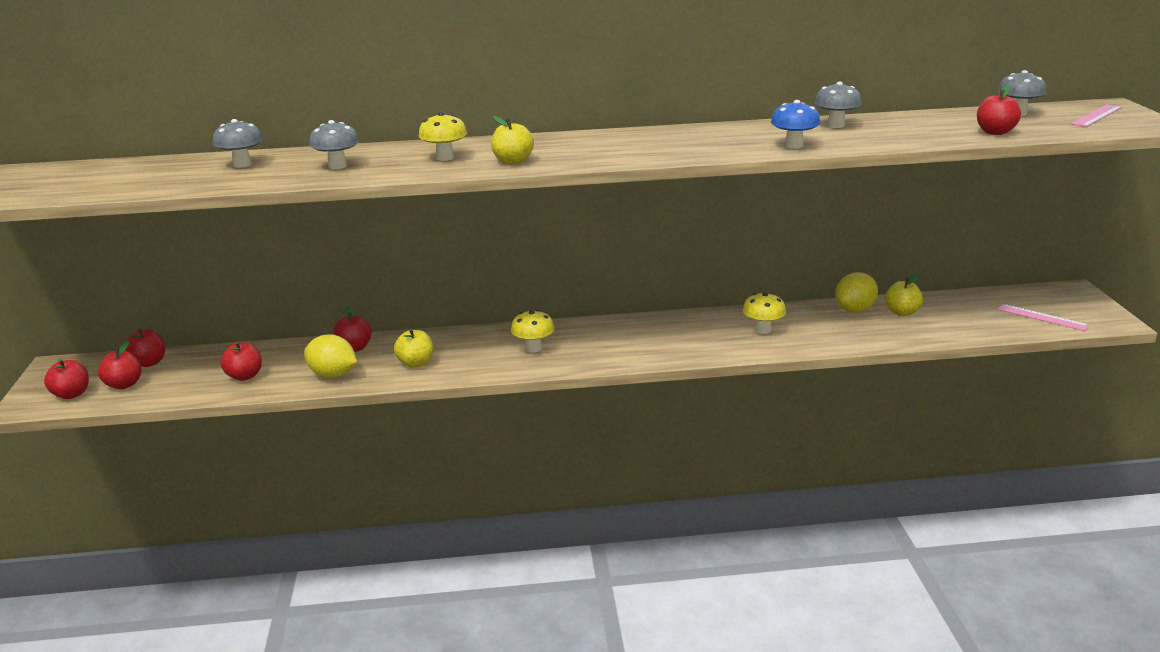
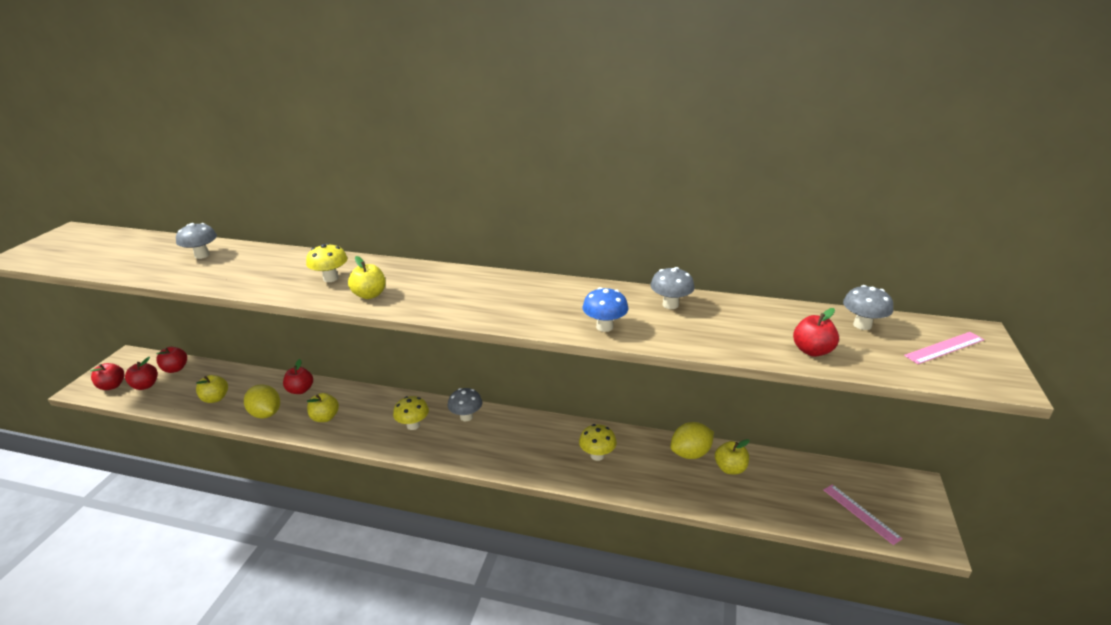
camera: 20 degrees right, 5 degrees up
red apple [220,341,262,381] -> yellow apple [196,375,228,403]
grey mushroom [309,120,359,169] -> grey mushroom moved to [448,388,482,421]

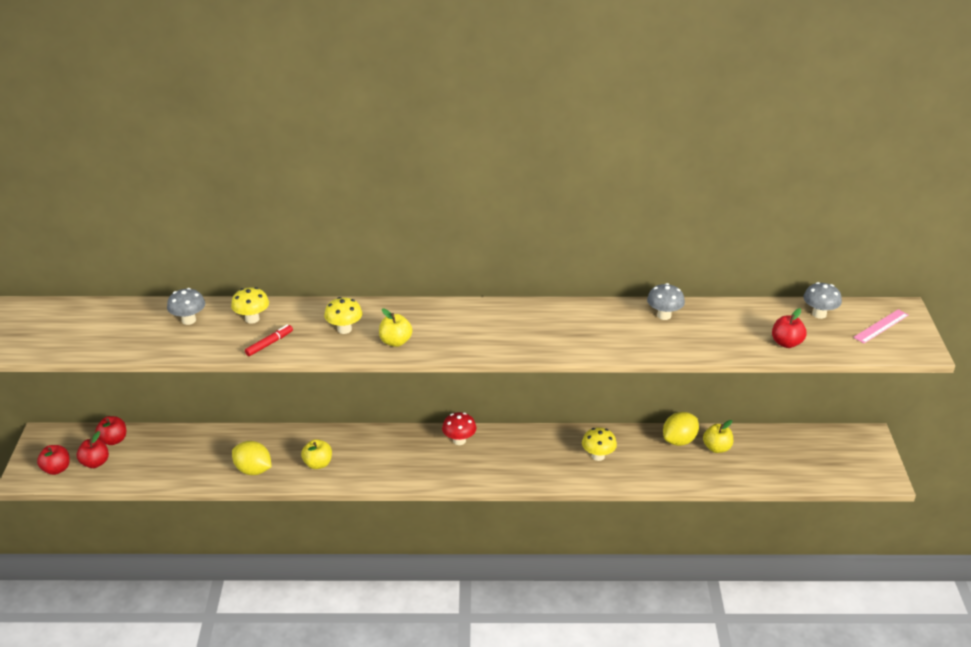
camera: 15 degrees left, 5 degrees up
yellow apple [196,375,228,403] -> none
red apple [283,359,313,394] -> none
yellow mushroom [393,396,429,430] -> yellow mushroom moved to [231,287,269,324]
grey mushroom [448,388,482,421] -> red mushroom [442,412,476,445]
blue mushroom [583,287,628,332] -> none
pink ruler [824,484,903,545] -> none
none -> red marker [245,325,293,356]

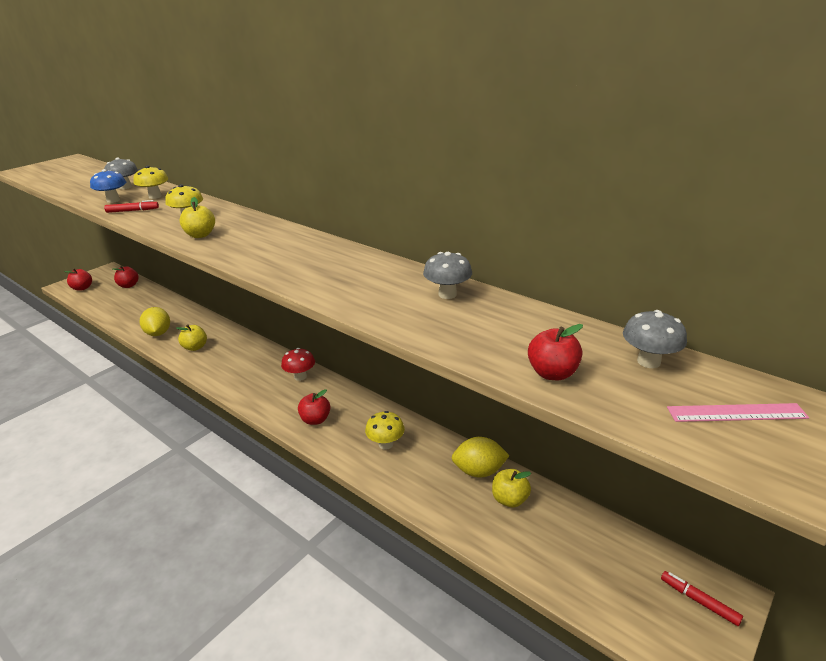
camera: 40 degrees right, 5 degrees down
red apple [77,431,109,468] -> red apple moved to [298,389,330,425]
none -> blue mushroom [90,169,126,203]
none -> red marker [661,571,743,626]

